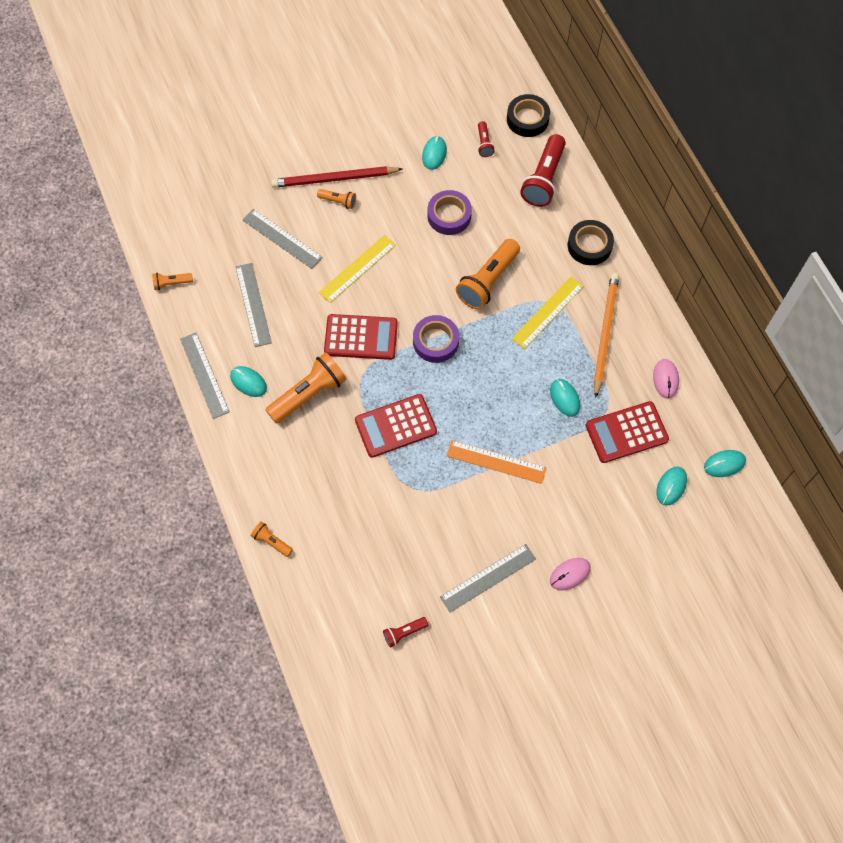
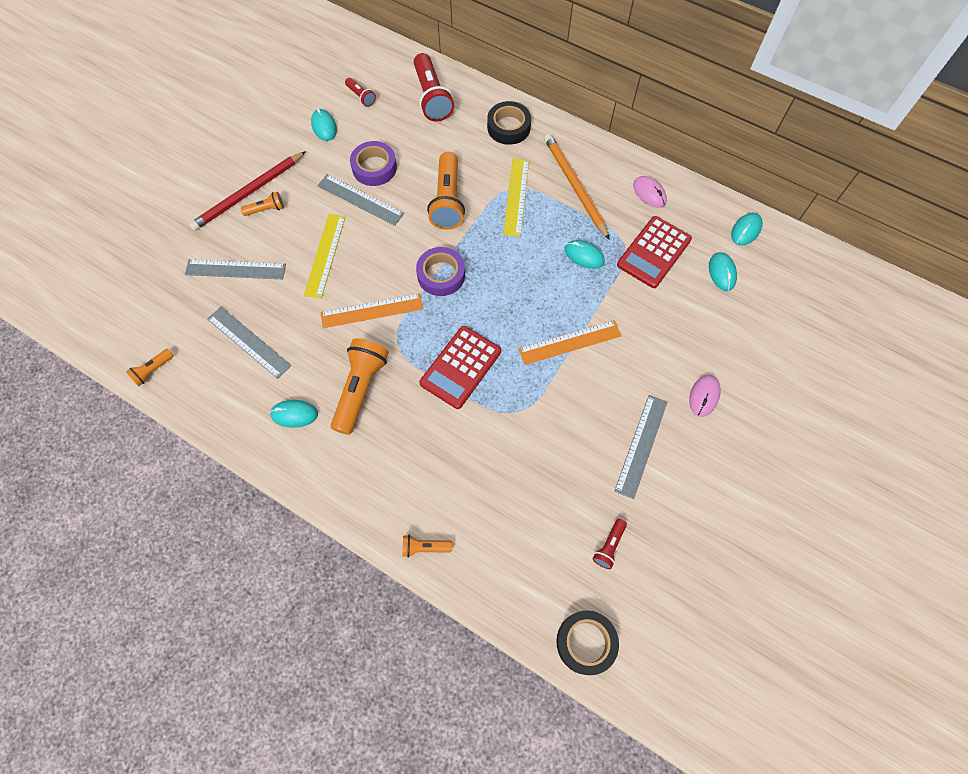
camera: 35 degrees left, 0 degrees up
grey ruler [180,333,230,419] -> grey ruler moved to [317,174,404,226]
red calculator [324,314,398,360] -> orange ruler [320,293,423,328]
black tape [507,94,550,137] -> black tape moved to [556,610,619,675]

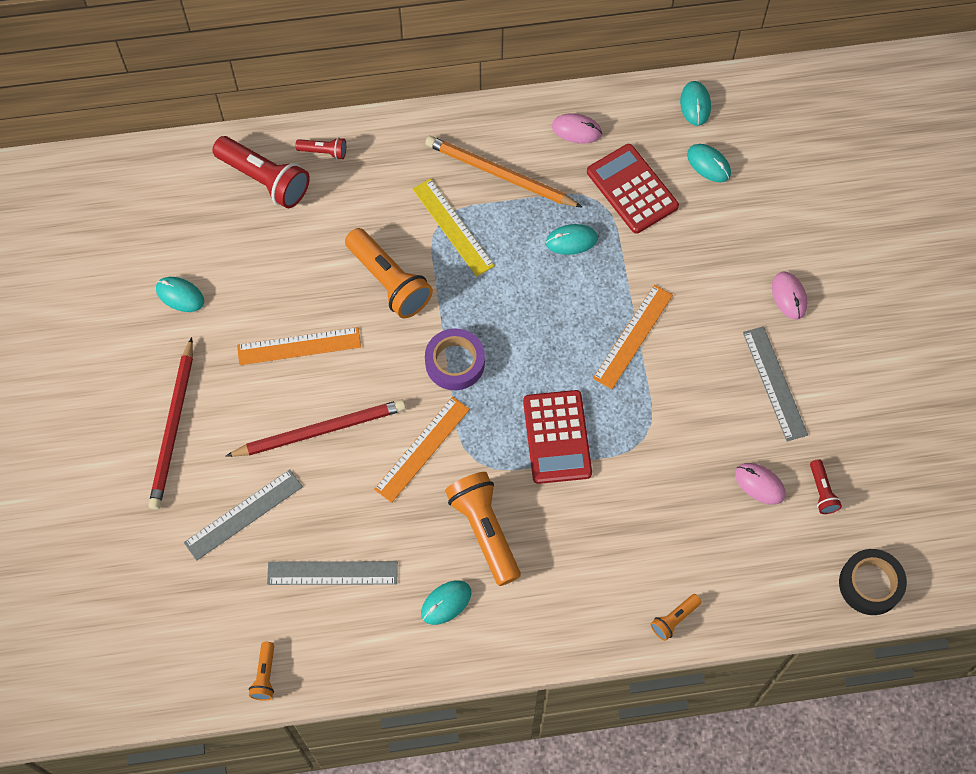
camera: 40 degrees left, 0 degrees up
orange flashlight [241,192,284,216] -> none
yellow ruler [304,214,346,299] -> red pencil [226,399,406,457]
grey ruler [317,174,404,226] -> orange ruler [237,327,361,365]
red flashlight [345,78,376,107] -> red flashlight moved to [295,137,346,160]
purple tape [350,141,397,186] -> none
black tape [487,101,531,145] -> none
red calculator [617,216,692,288] -> red calculator turned 150 degrees clockwise [587,144,679,234]
none -> pink mouse [735,463,786,505]

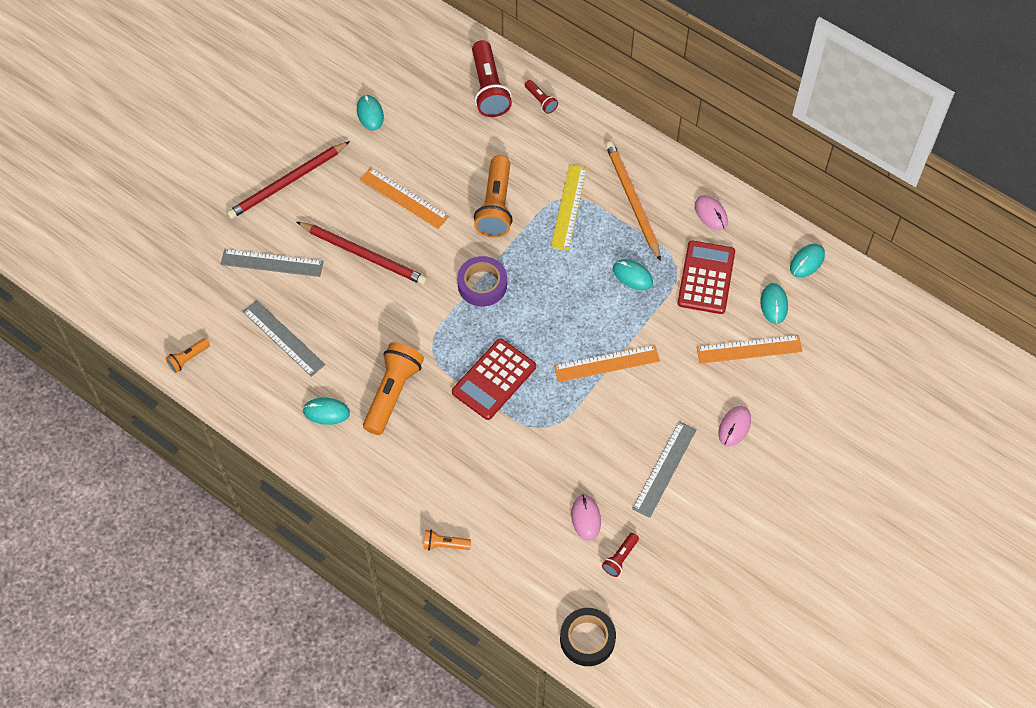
camera: 45 degrees right, 5 degrees down
orange ruler [374,396,470,503] -> orange ruler moved to [697,335,803,364]

